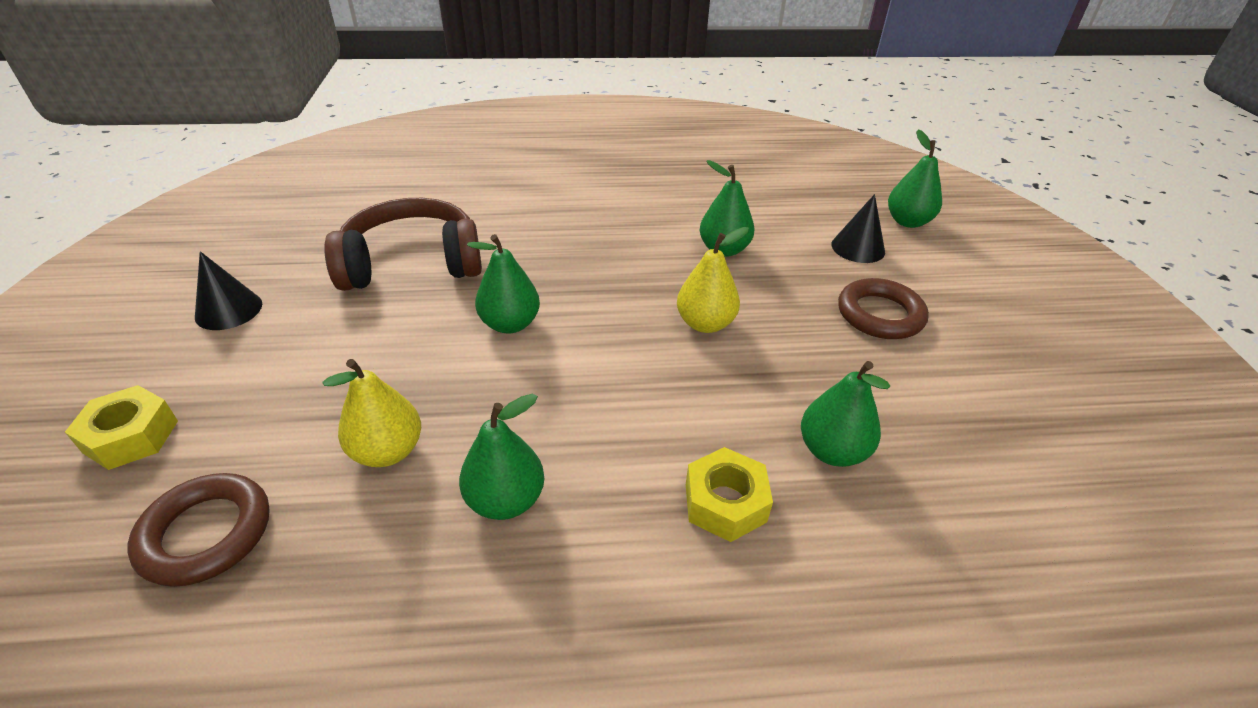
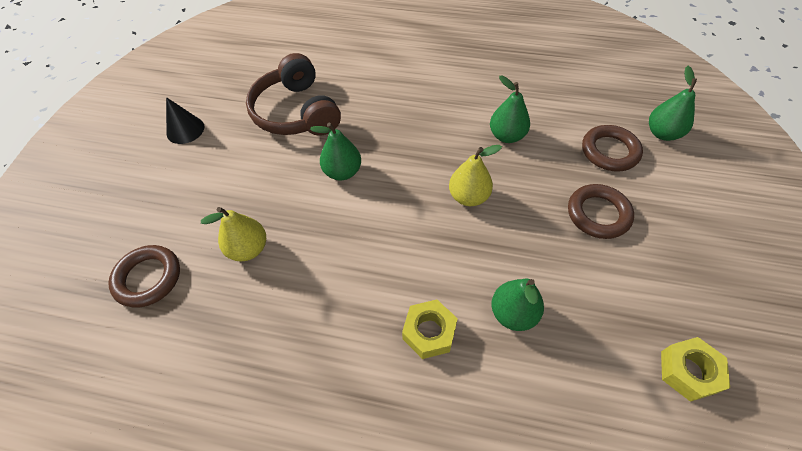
camera: 20 degrees right, 15 degrees up
yellow nut [65,385,178,470] -> yellow nut moved to [661,337,730,402]
brown headphones [324,198,482,291] -> brown headphones turned 120 degrees counterclockwise [246,53,341,136]
green pear [459,394,544,520] -> none
black cone [831,194,885,263] -> brown ring [582,125,643,172]

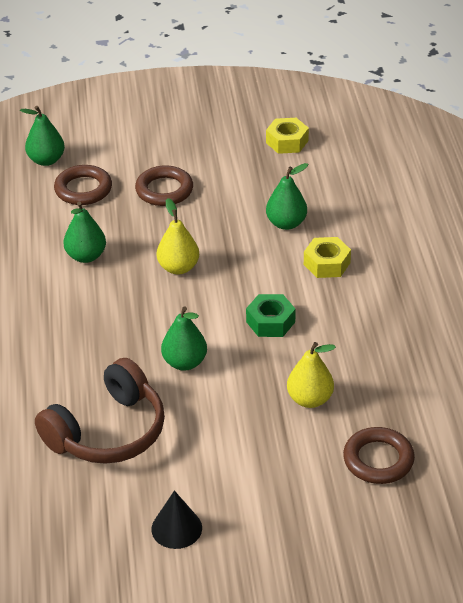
camera: 110 degrees left, 15 degrees down
none -> green nut [246,294,296,337]

